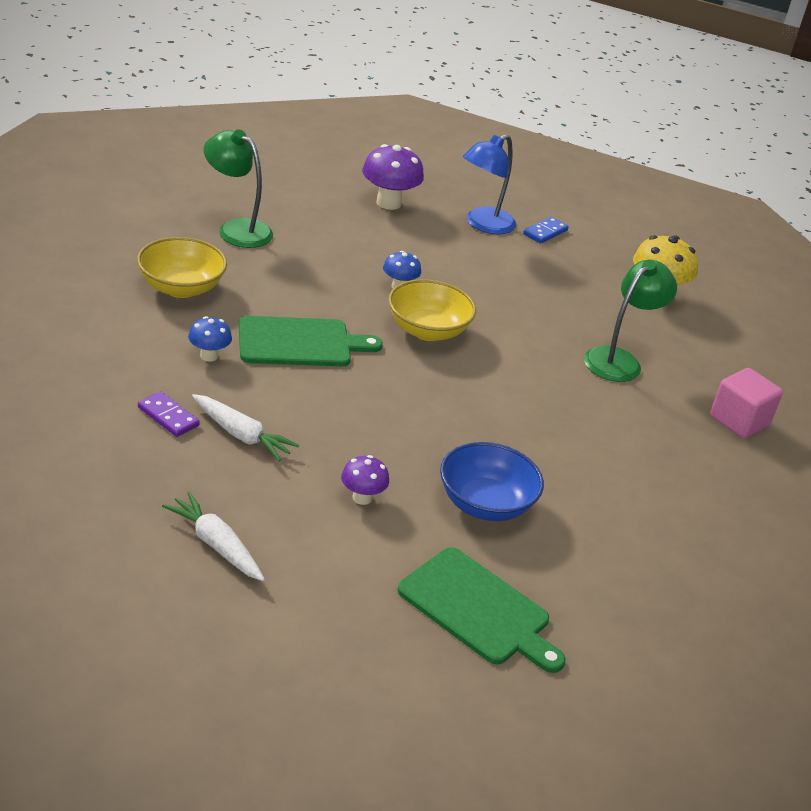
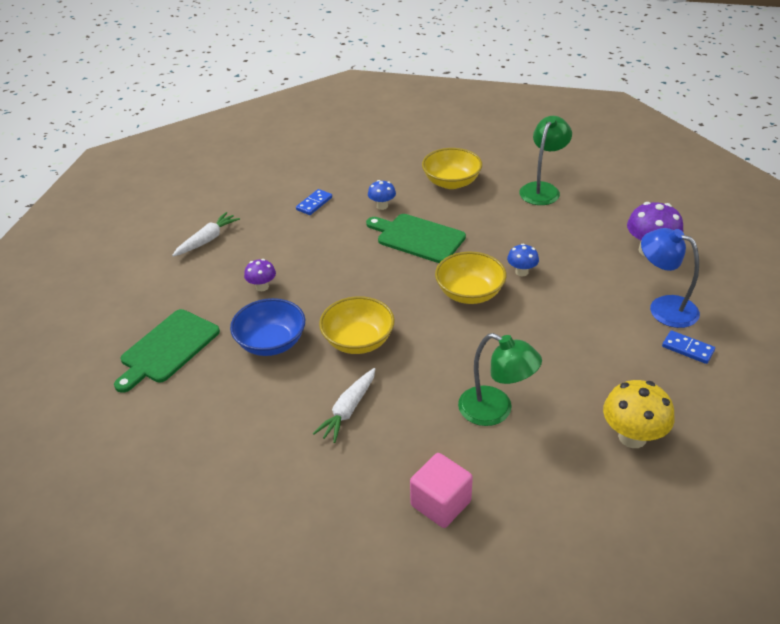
camera: 90 degrees right, 5 degrees up
purple domino [138,391,200,437] -> blue domino [296,189,332,215]
white carrot [192,394,300,461] -> white carrot moved to [312,368,375,443]
green cutting board [239,316,383,366] -> green cutting board turned 135 degrees clockwise [366,214,466,263]
none -> yellow bowl [319,296,395,354]

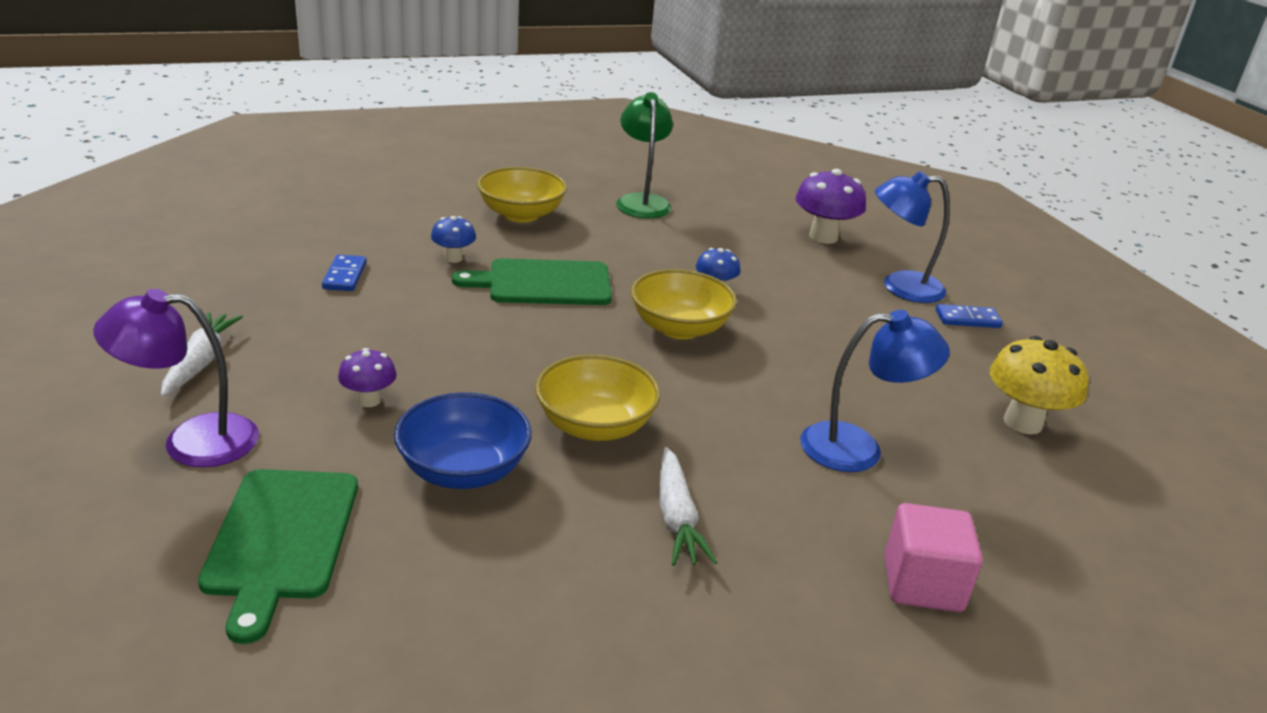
camera: 40 degrees left, 10 degrees down
green lamp [458,333,542,426] -> blue lamp [800,310,950,472]
none -> purple lamp [93,289,259,467]

